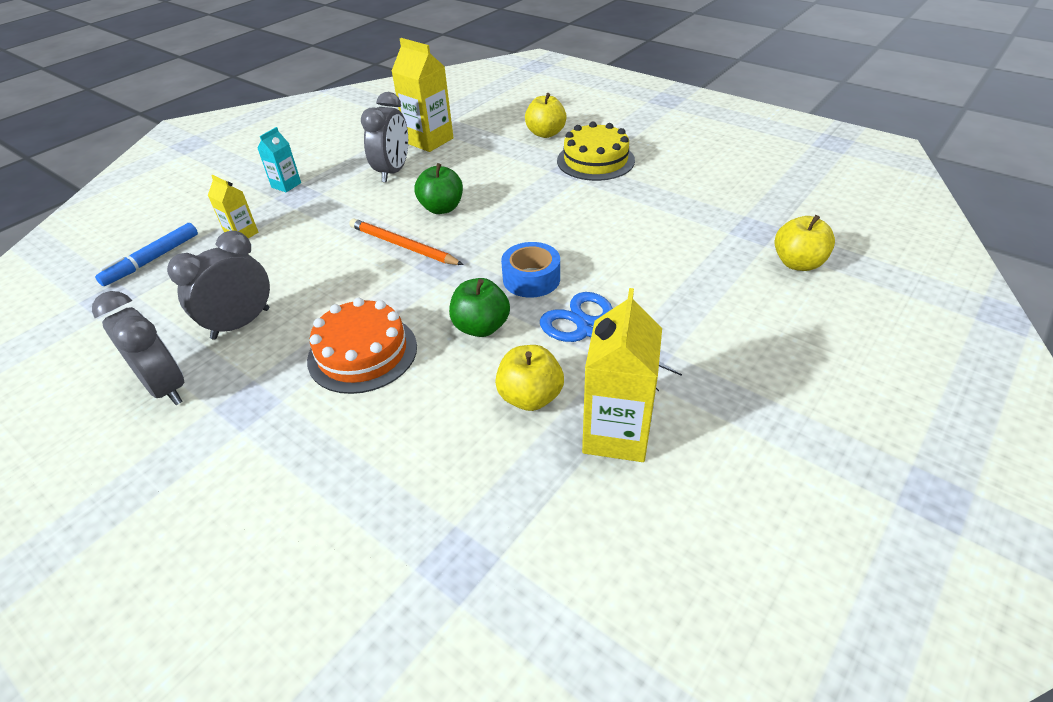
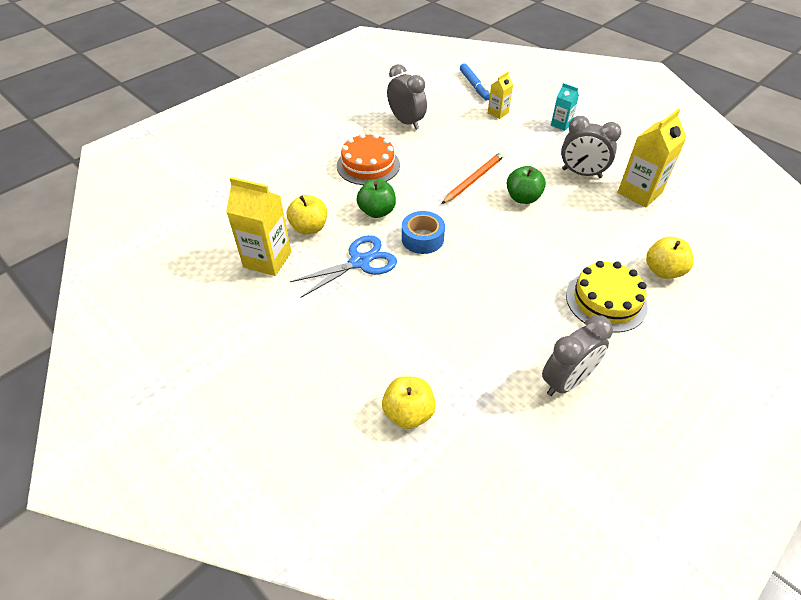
camera: 95 degrees right, 5 degrees up
grey clock [92,291,184,405] -> grey clock moved to [542,315,613,396]
blue marker [95,223,198,286] -> blue marker turned 150 degrees counterclockwise [460,63,490,101]

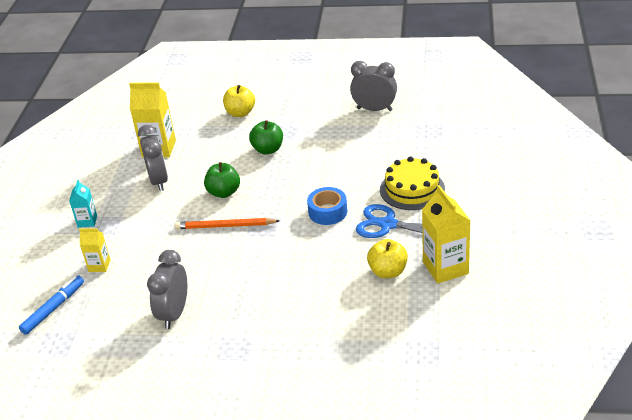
camera: 125 degrees left, 10 degrees down
orange cake [337,133,400,185] -> none
green apple [356,179,396,218] -> green apple moved to [249,120,283,155]
yellow apple [382,376,436,429] -> none
yellow cake [566,261,648,333] -> yellow cake moved to [380,157,445,210]

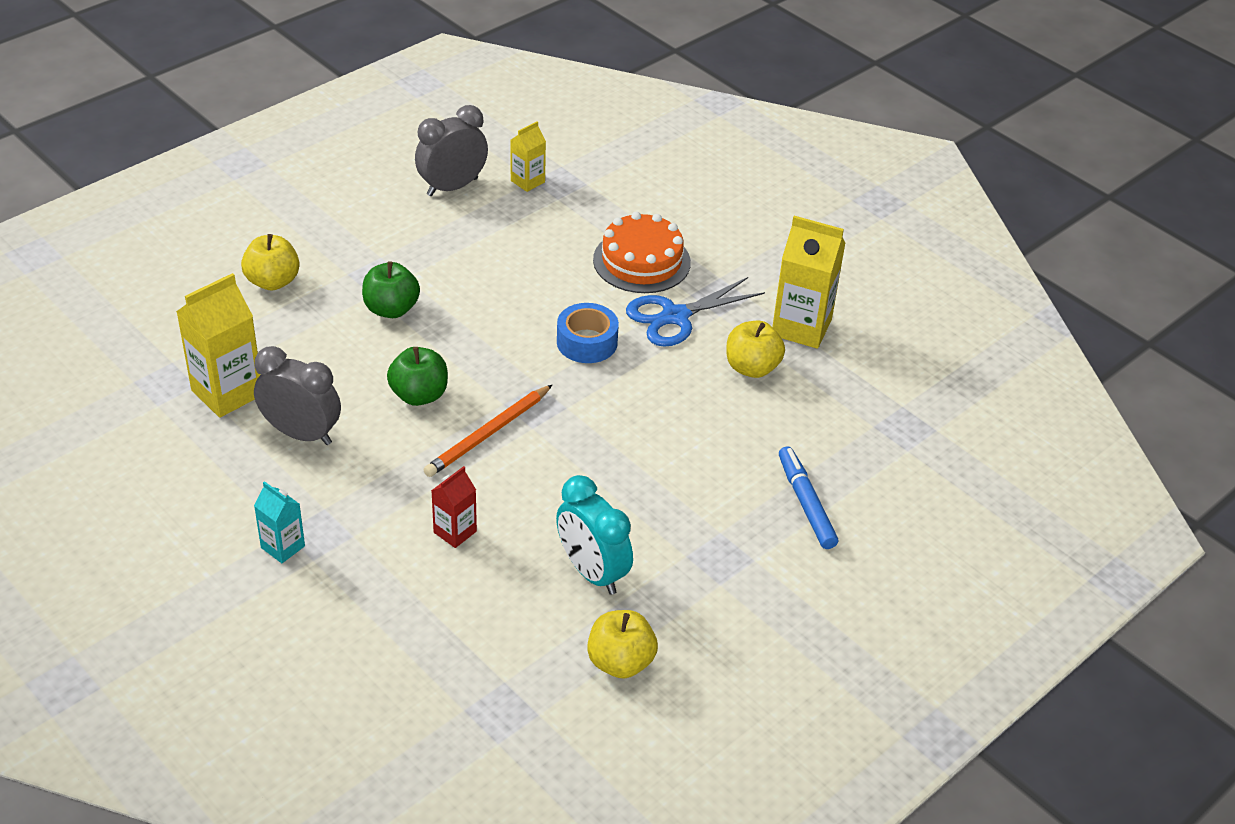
camera: 55 degrees left, 5 degrees up
blue marker [19,275,84,335] -> blue marker moved to [779,446,838,549]
yellow carton [79,228,111,272] -> yellow carton moved to [511,121,546,192]
grey clock [147,250,187,329] -> turquoise clock [556,475,633,595]
yellow cake [380,157,445,210] -> orange cake [593,212,691,293]
none -> red carton [431,466,477,548]
none -> yellow apple [587,610,658,679]

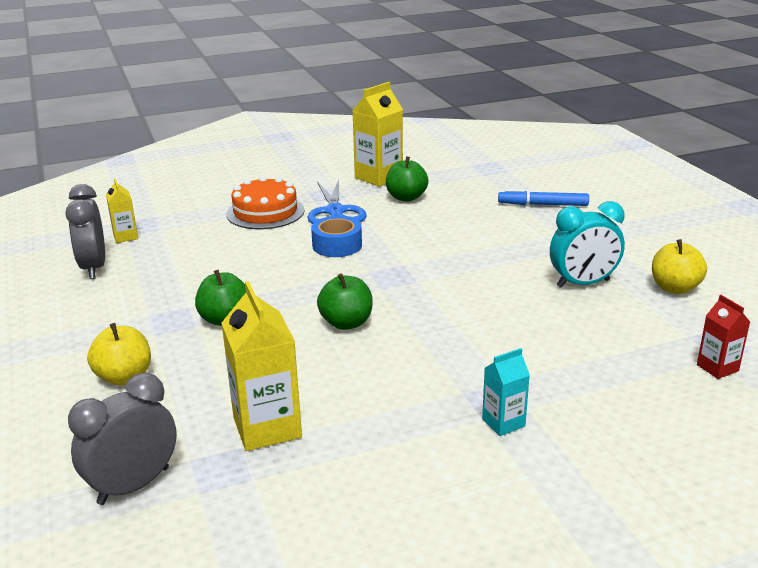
camera: 65 degrees left, 15 degrees down
grey clock [254,346,341,445] -> grey clock moved to [68,373,177,505]
orange pencil [423,385,552,477] -> none
red carton [431,466,477,548] -> red carton moved to [697,295,750,379]
yellow apple [726,321,785,378] -> green apple [386,156,428,202]

